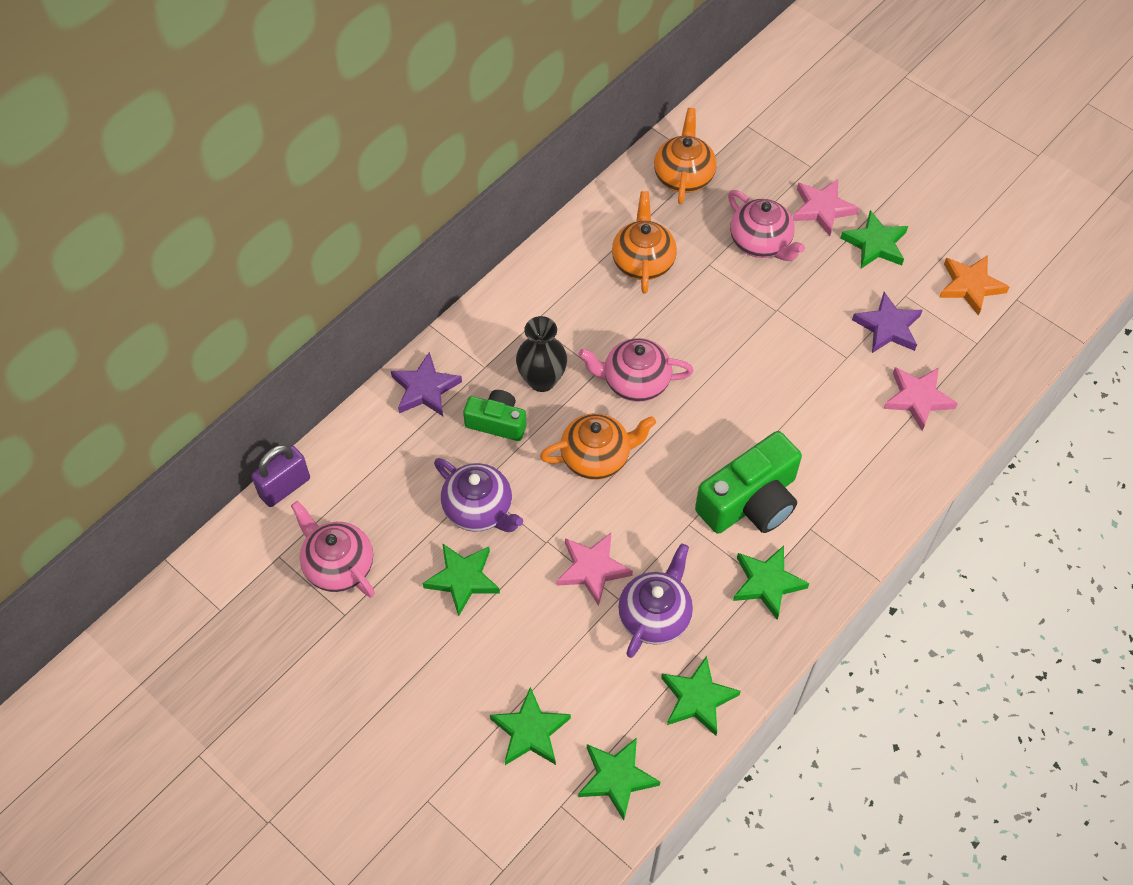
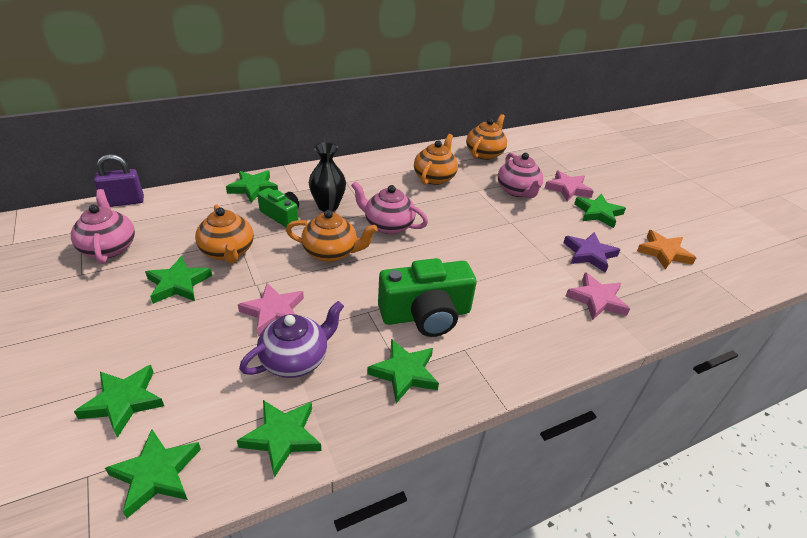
camera: 20 degrees right, 20 degrees down
purple star [391,352,462,416] -> green star [226,170,278,203]
purple teapot [434,458,523,532] -> orange teapot [195,205,254,264]

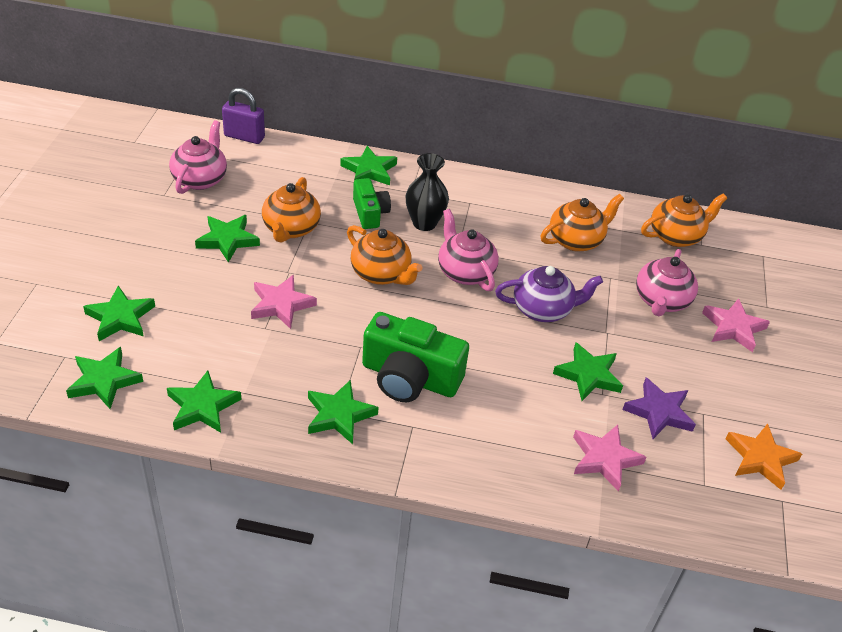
camera: 35 degrees right, 5 degrees up
purple teapot [239,301,344,378] -> purple teapot moved to [495,266,603,322]
green star [574,194,626,228] -> green star moved to [553,342,623,401]

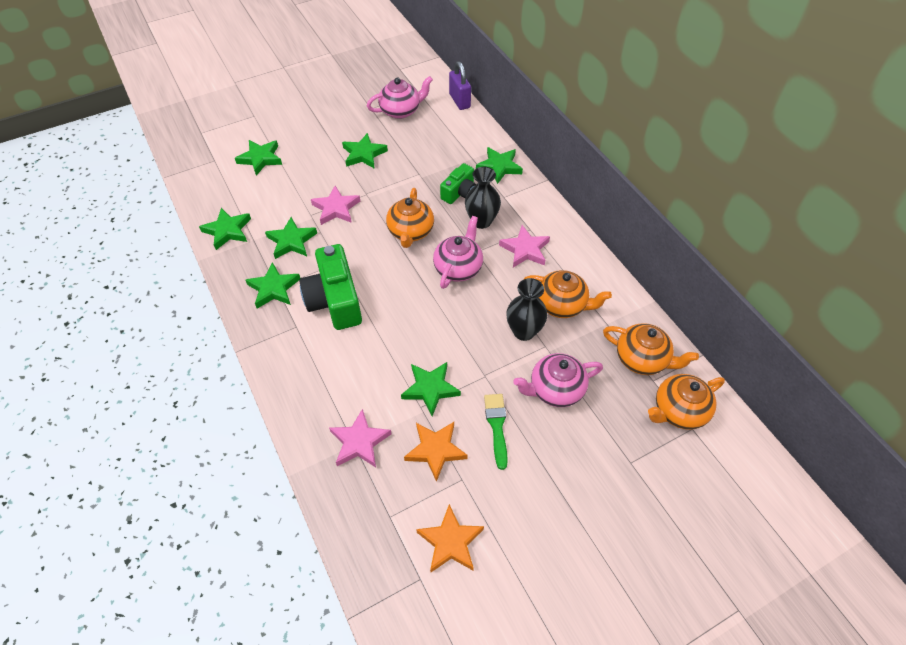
camera: 55 degrees right, 10 degrees up
green star [66,347,143,409] -> green star moved to [265,217,317,259]
orange teapot [262,177,321,243] -> orange teapot moved to [648,374,725,430]
purple teapot [495,266,603,322] -> none
purple star [622,378,696,439] -> orange star [404,422,468,482]
pink star [702,298,770,352] -> pink star moved to [499,225,550,267]
none -> green brush [484,394,508,470]
none -> black vase [506,278,547,341]

